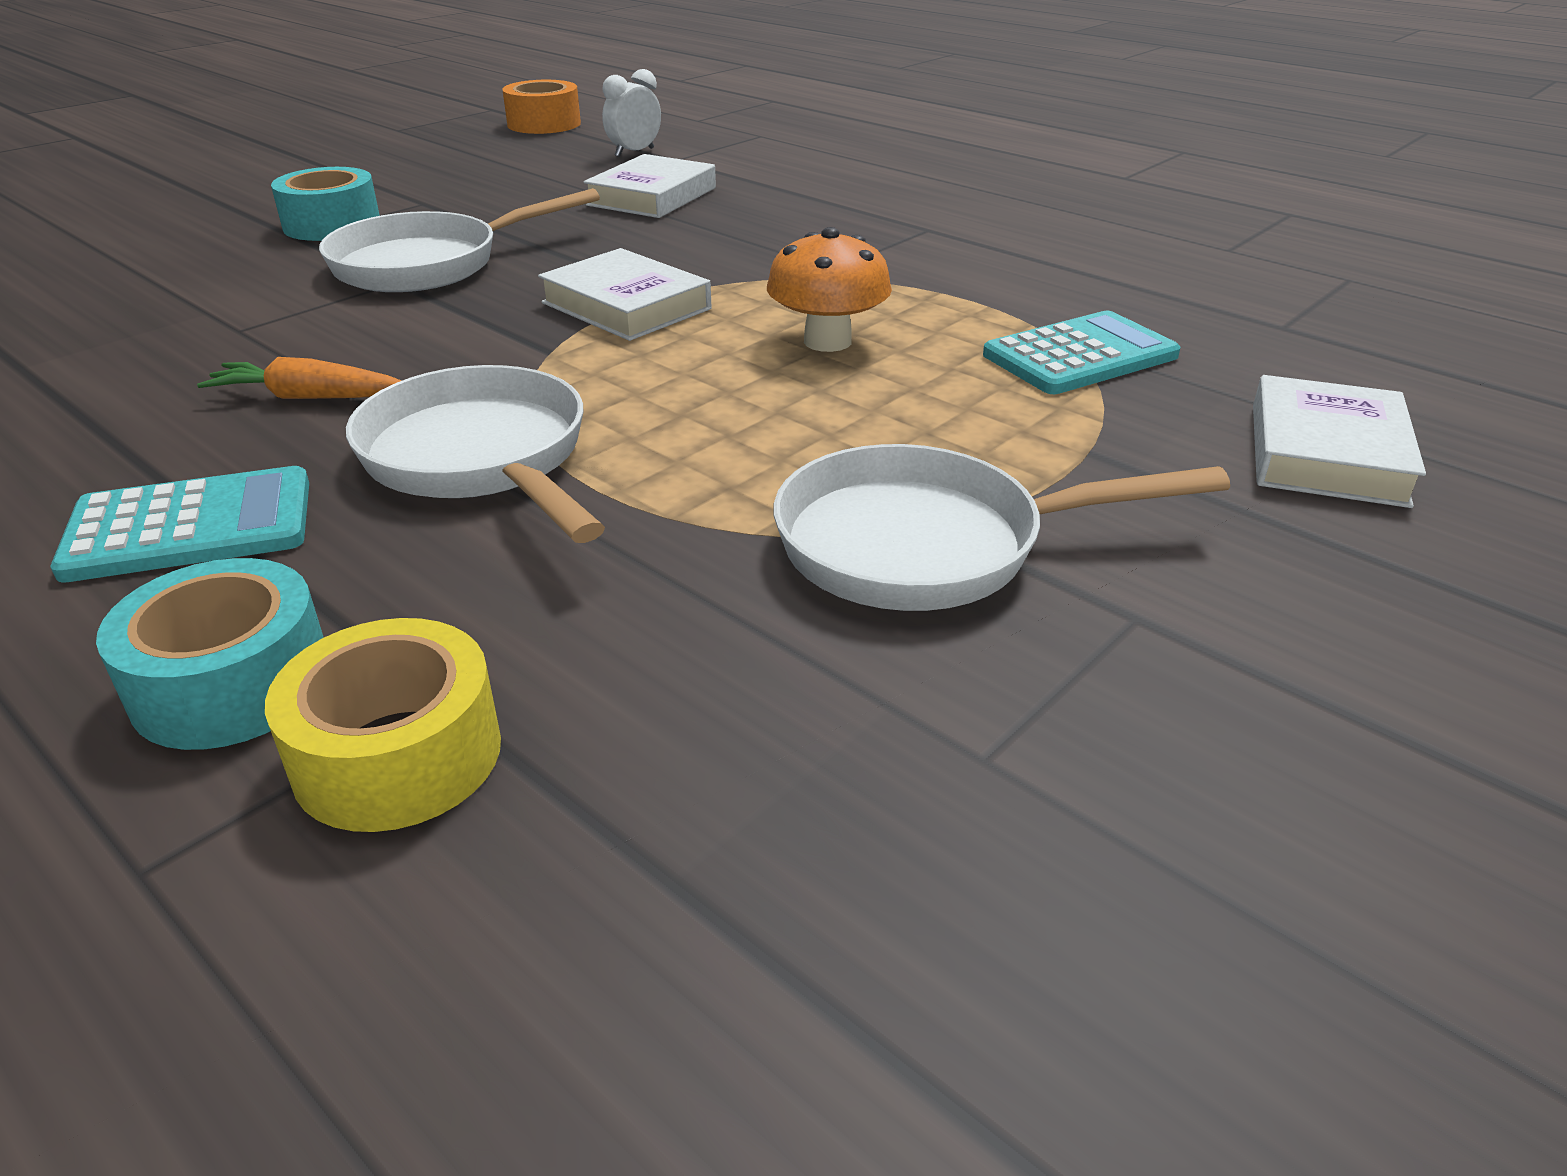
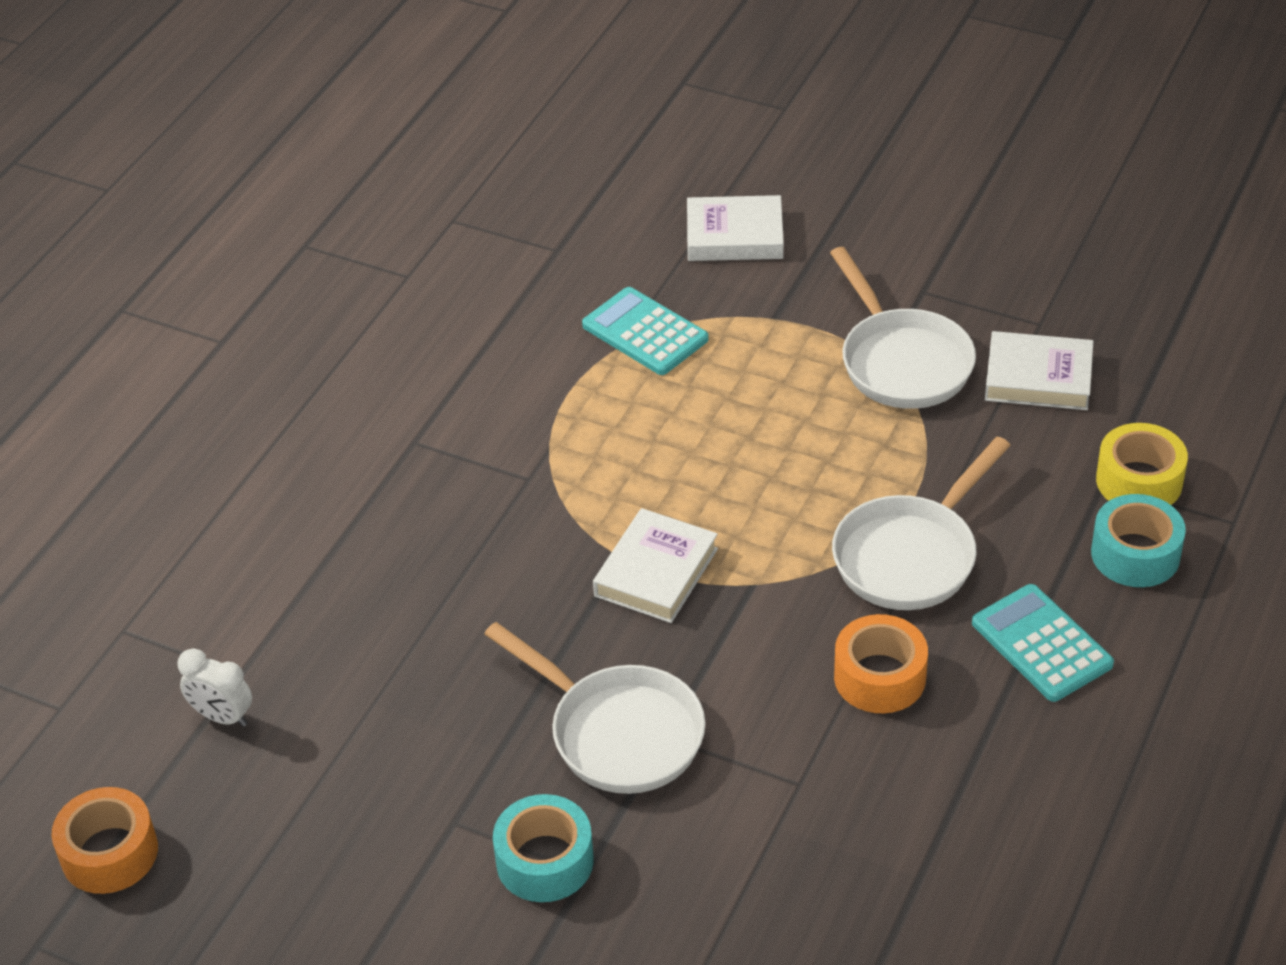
camera: 105 degrees left, 10 degrees up
orange carrot [197,357,402,399] -> orange tape [834,614,928,713]
white book [583,154,716,218] -> white book moved to [985,331,1094,410]
orange mushroom [767,227,892,352] -> none

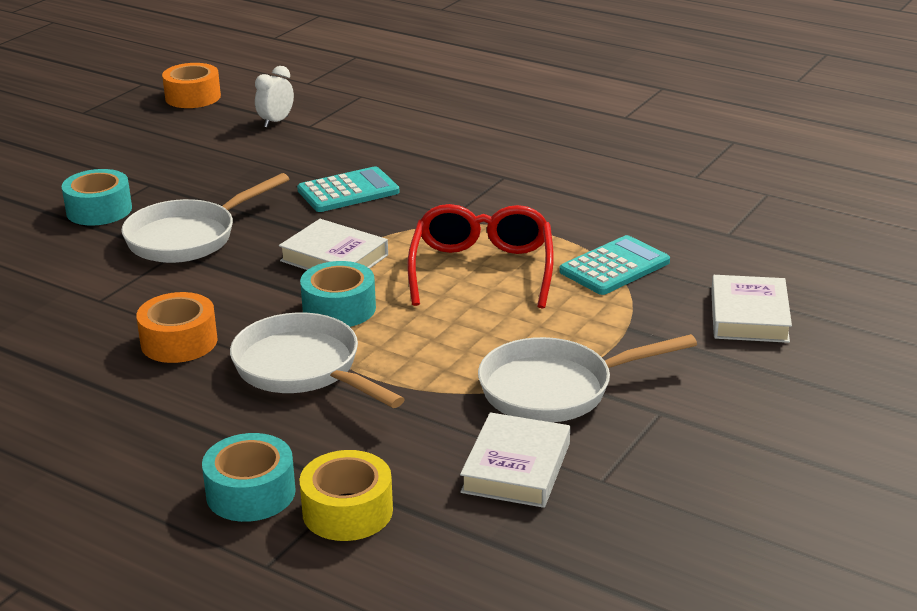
camera: 95 degrees right, 15 degrees down
turquoise calculator [972,584,1114,702] -> turquoise calculator moved to [297,166,399,212]
none -> turquoise tape [300,261,376,327]
none -> red glasses [408,204,554,308]

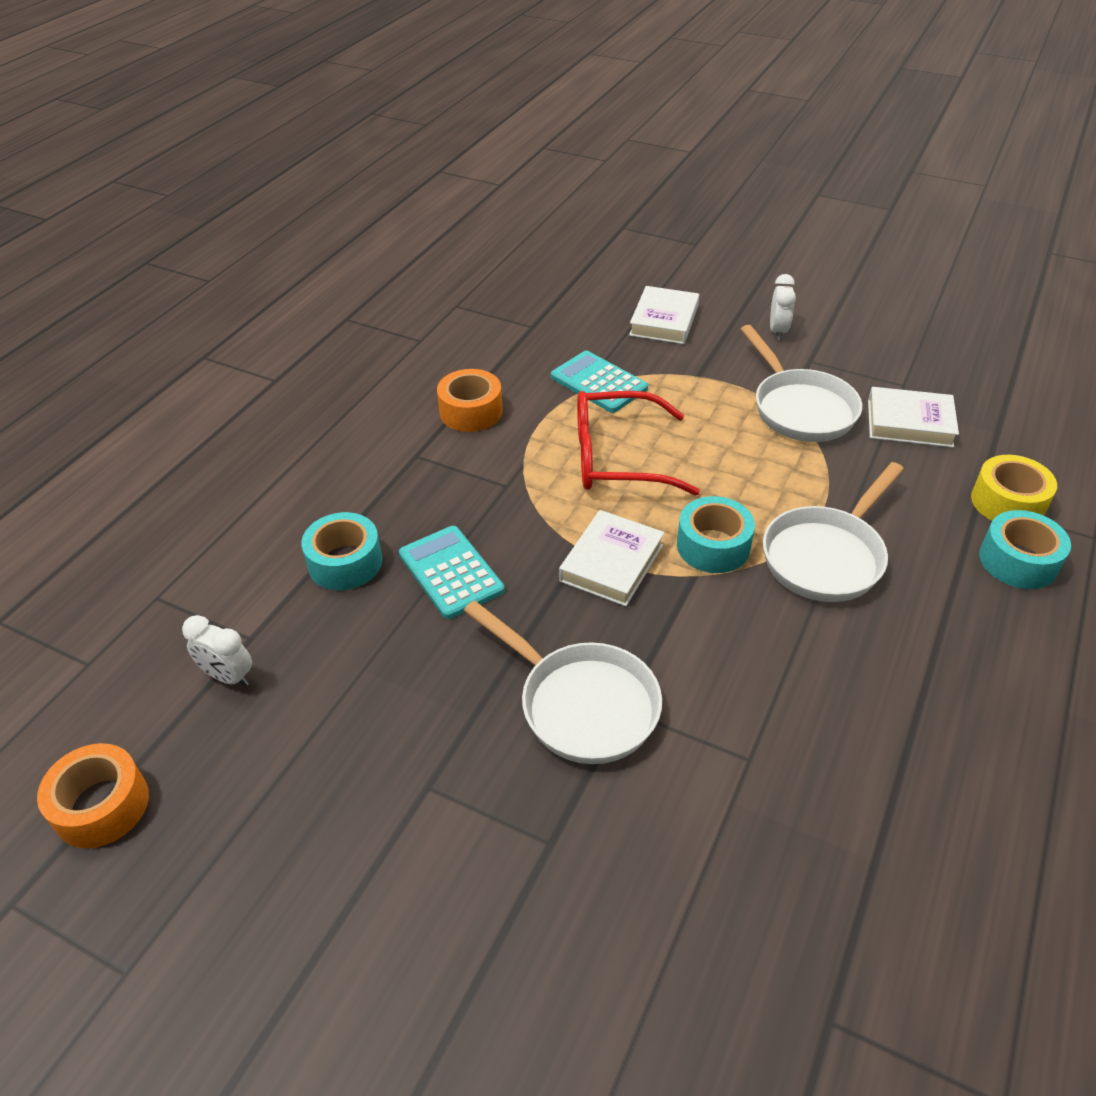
camera: 95 degrees left, 15 degrees up
turquoise tape [62,169,132,226] -> turquoise tape moved to [301,512,382,590]
orange tape [136,292,218,363] -> orange tape moved to [437,369,503,432]
white book [711,275,792,343] -> white book turned 75 degrees counterclockwise [629,286,699,344]
none -> white clock [770,274,796,340]

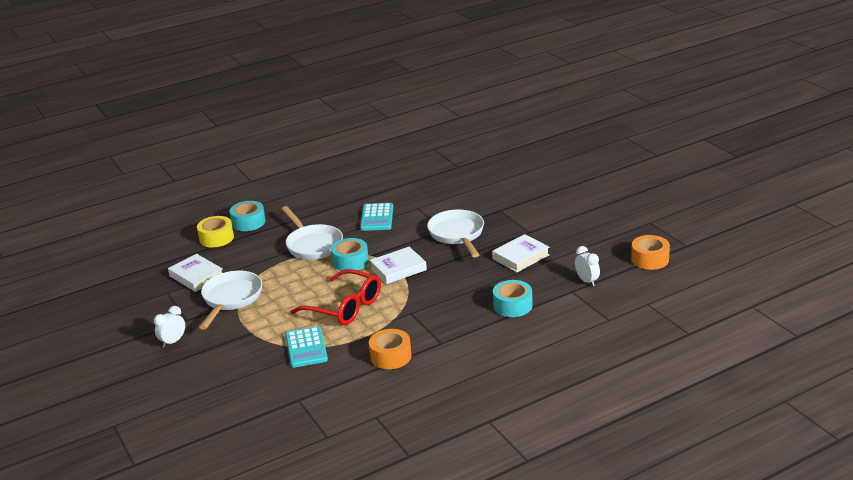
camera: 145 degrees left, 15 degrees down
turquoise calculator [399,526,505,619] -> turquoise calculator moved to [360,203,393,231]
white book [629,286,699,344] -> white book moved to [492,234,550,272]
white pan [763,462,904,602] -> white pan turned 75 degrees clockwise [282,206,343,260]

